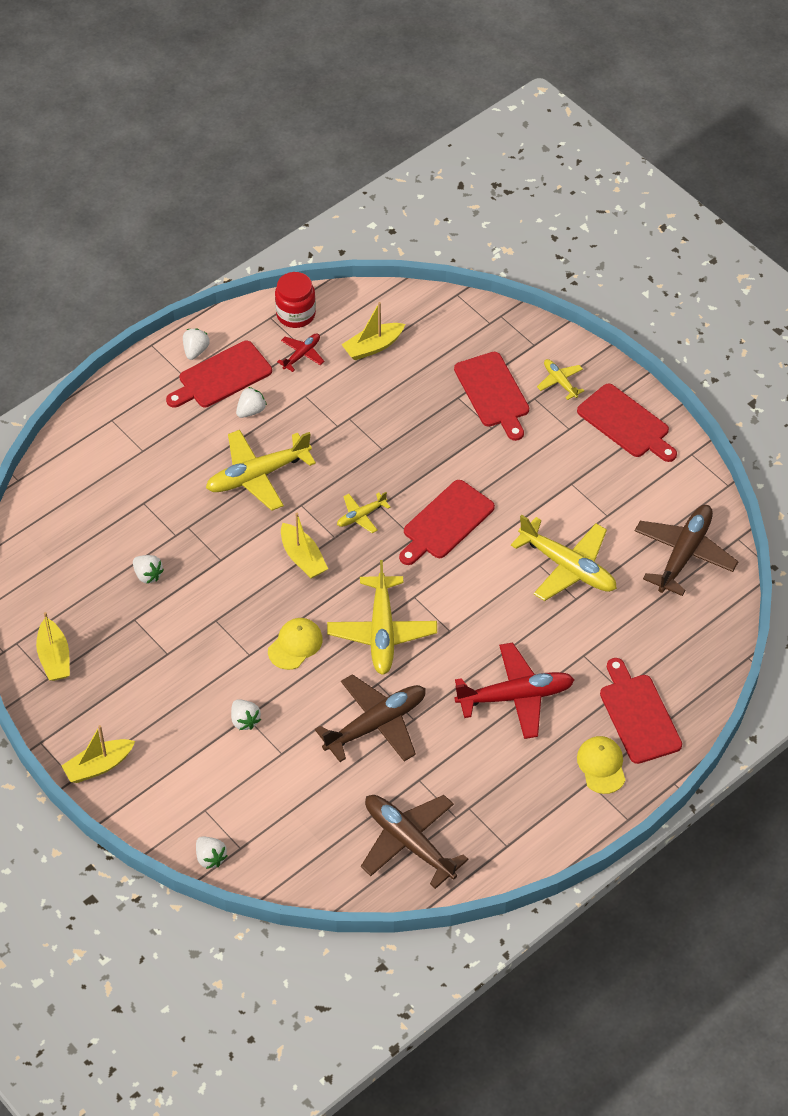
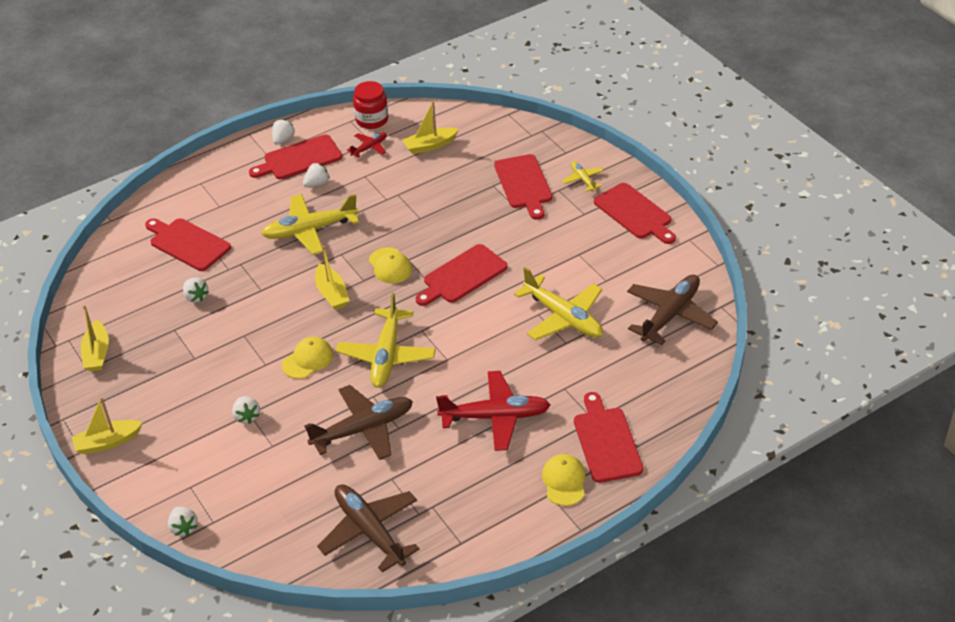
camera: 10 degrees right, 10 degrees down
yellow plane [337,492,390,533] -> yellow cap [369,247,412,284]
none -> red cutting board [145,218,231,271]

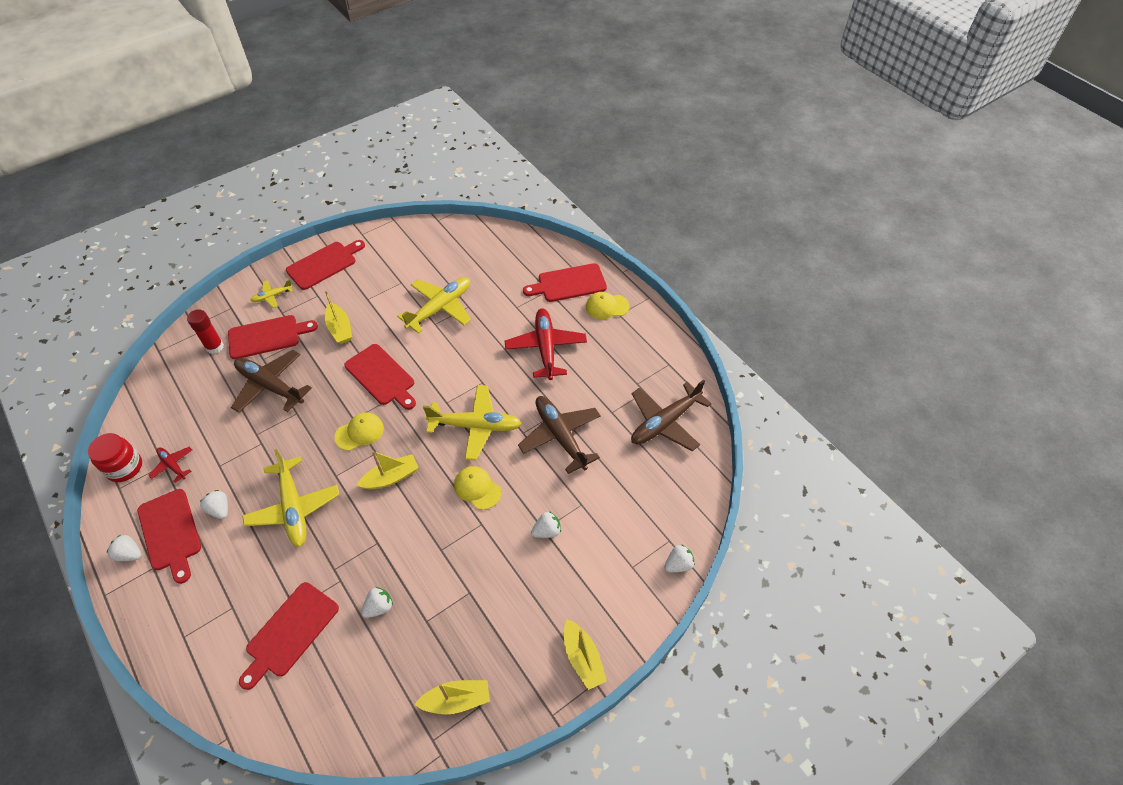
camera: 95 degrees left, 10 degrees up
yellow boat [403,101,459,154] -> yellow boat moved to [325,291,352,344]
brown plane [627,275,718,345] -> brown plane moved to [231,350,312,413]
none -> red glue stick [187,309,224,354]

